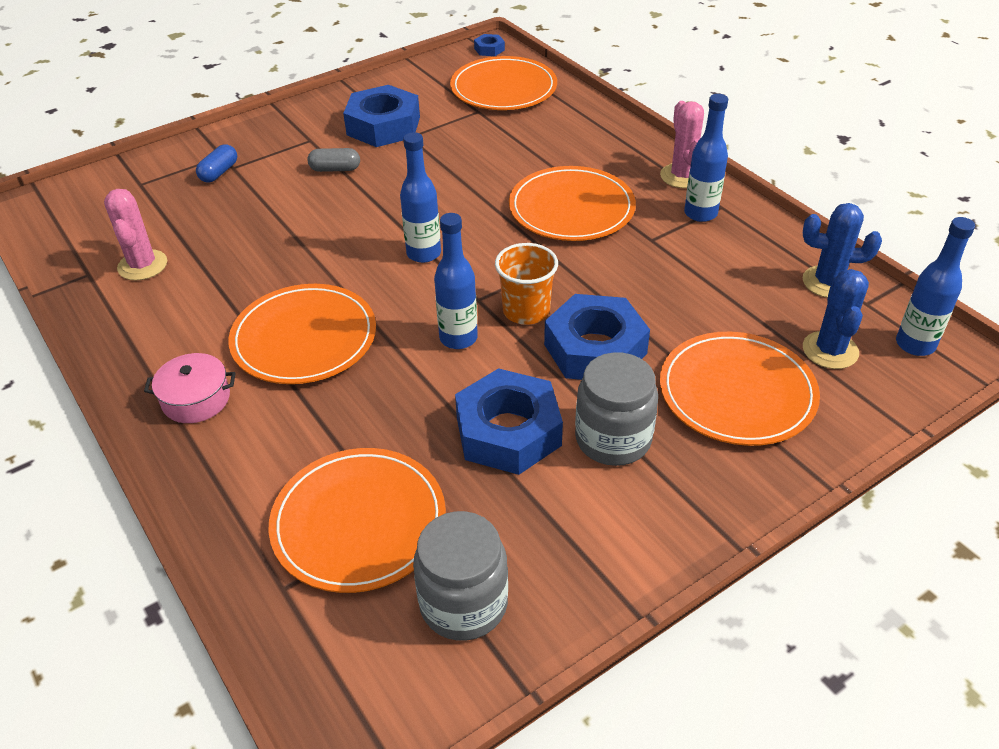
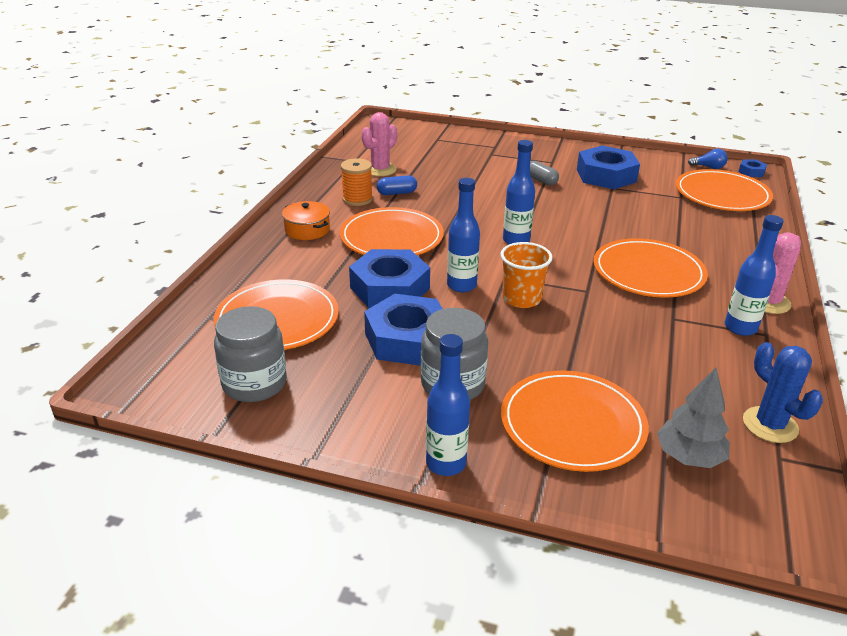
camera: 50 degrees right, 10 degrees down
pink pot [144,353,236,423] -> orange pot [282,201,330,240]
blue capsule [196,144,237,183] -> blue capsule moved to [377,175,417,195]
blue nut [544,294,650,380] -> blue nut moved to [349,249,430,308]
blue cactus [803,269,869,369] -> grey tree [657,367,730,468]
blue bottle [896,217,975,356] -> blue bottle moved to [426,334,470,476]
none -> orange spool [341,158,373,206]
none -> blue light bulb [688,149,728,169]

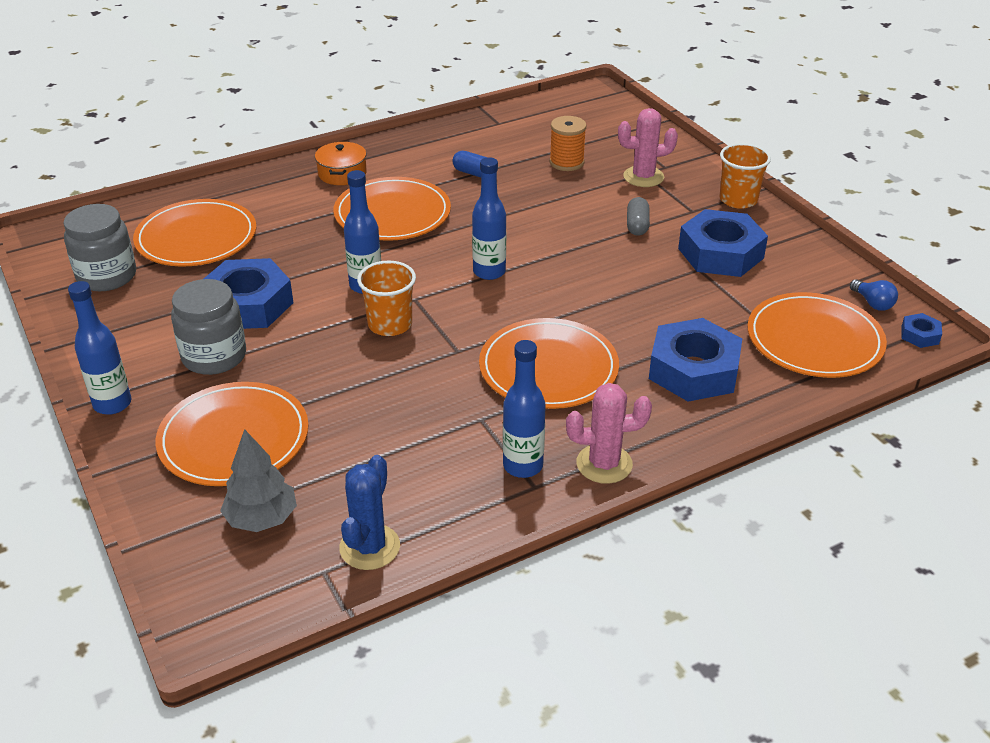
camera: 45 degrees right, 5 degrees up
orange spool [341,158,373,206] -> orange spool moved to [549,116,587,171]
blue nut [349,249,430,308] -> blue nut moved to [649,318,742,402]
pink cactus [361,112,397,176] -> pink cactus moved to [618,108,678,187]
none -> orange cup [720,143,771,209]

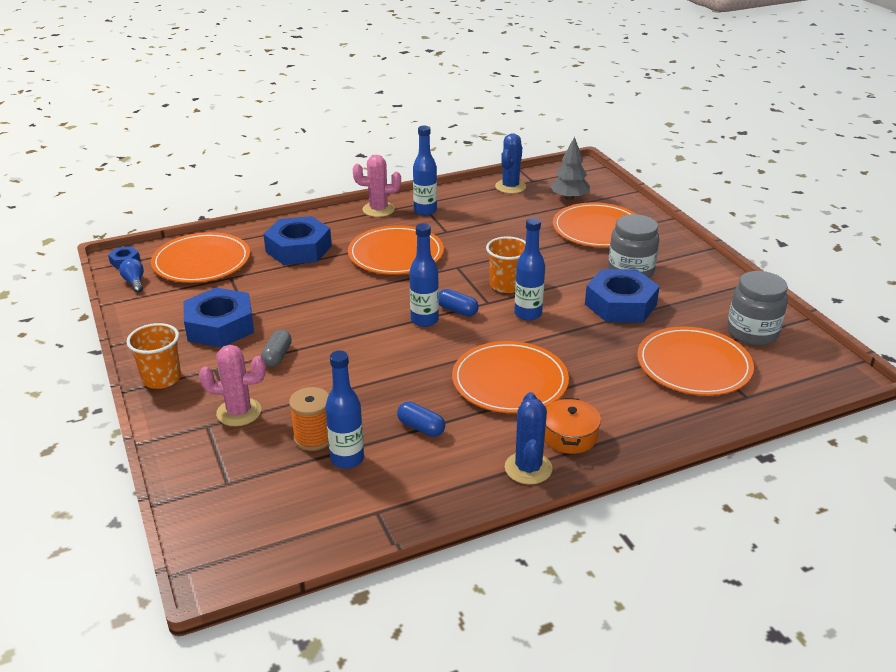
camera: 175 degrees left, 5 degrees down
blue bottle [68,281,131,415] -> blue bottle moved to [325,351,364,469]
none -> blue capsule [439,289,479,317]
none -> blue cactus [505,392,553,485]

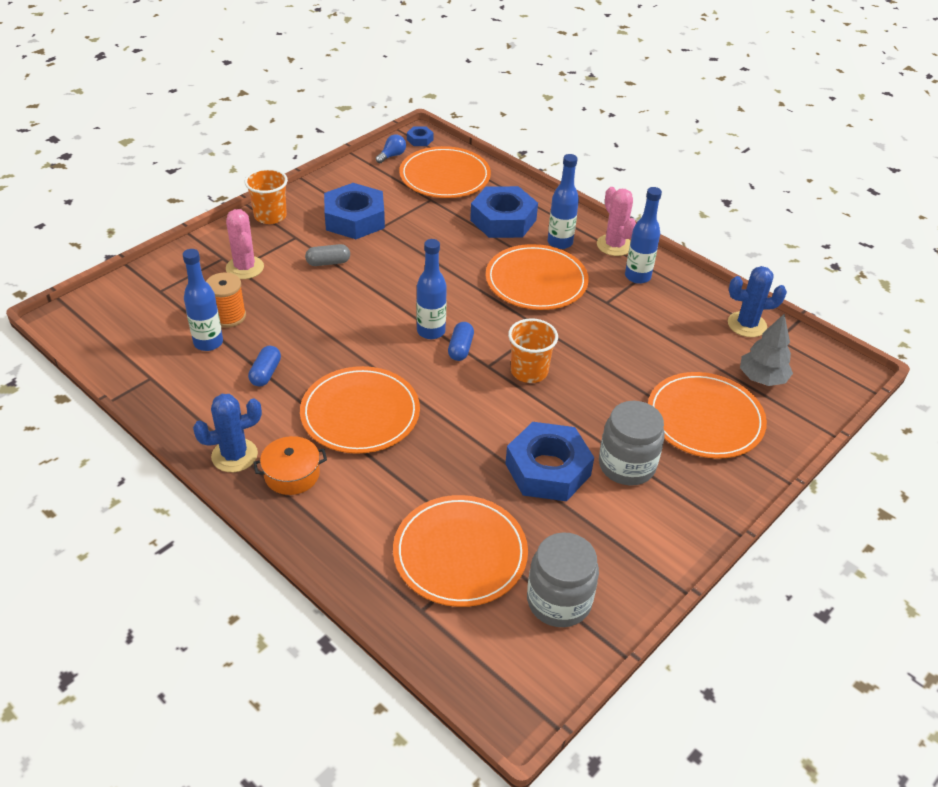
camera: 65 degrees right, 10 degrees up
blue bottle [514,218,545,321] -> blue bottle moved to [548,154,579,249]

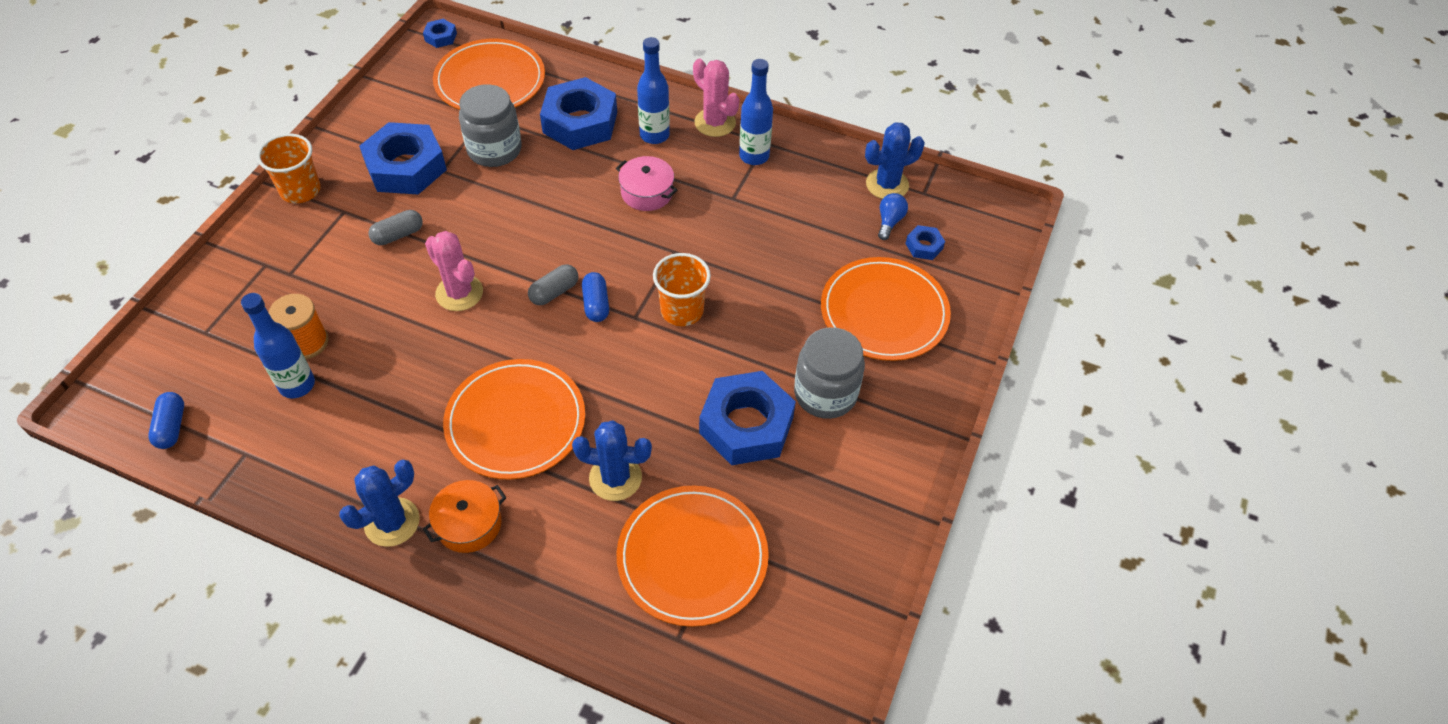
camera: 20 degrees left, 10 degrees up
pink cactus [226,209,264,279] -> pink cactus moved to [425,231,483,311]
blue capsule [248,346,281,387] -> blue capsule moved to [148,392,184,449]
blue light bulb [376,134,406,163] -> blue light bulb moved to [878,193,908,240]
blue bottle [417,239,447,339] -> grey capsule [528,264,578,305]
orange plate [486,244,589,310] -> pink pot [616,156,677,211]
grey jar [527,532,599,627] -> grey jar moved to [459,84,522,167]
grey tree [740,314,793,386] -> blue nut [905,225,945,260]
none -> blue cactus [572,420,652,501]

